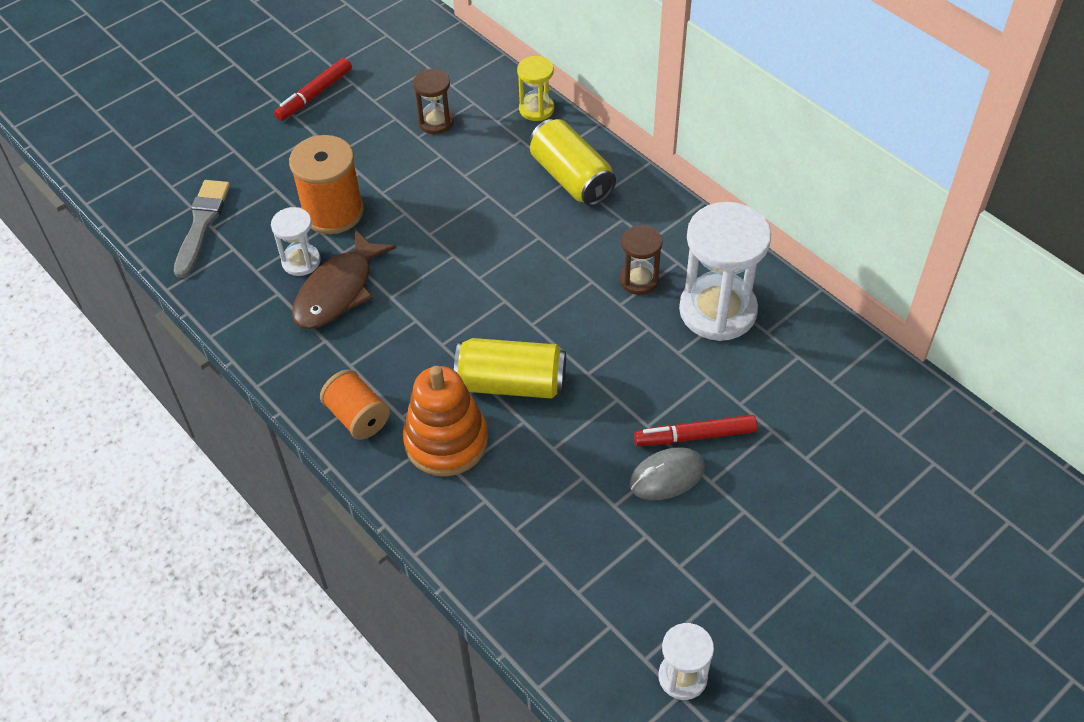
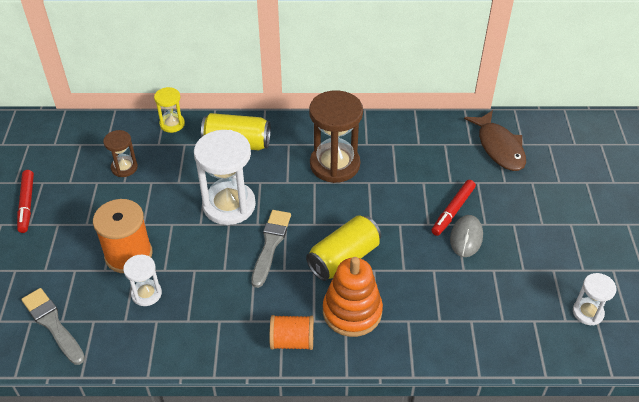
camera: 50 degrees left, 5 degrees down
brown fish [292,229,396,329] -> brown fish moved to [464,110,526,171]
brown hourglass [620,225,663,295] -> brown hourglass [309,90,363,183], size x1.92
white hourglass [679,202,771,341] -> white hourglass moved to [194,130,256,225]
none -> grey brush [251,210,291,288]

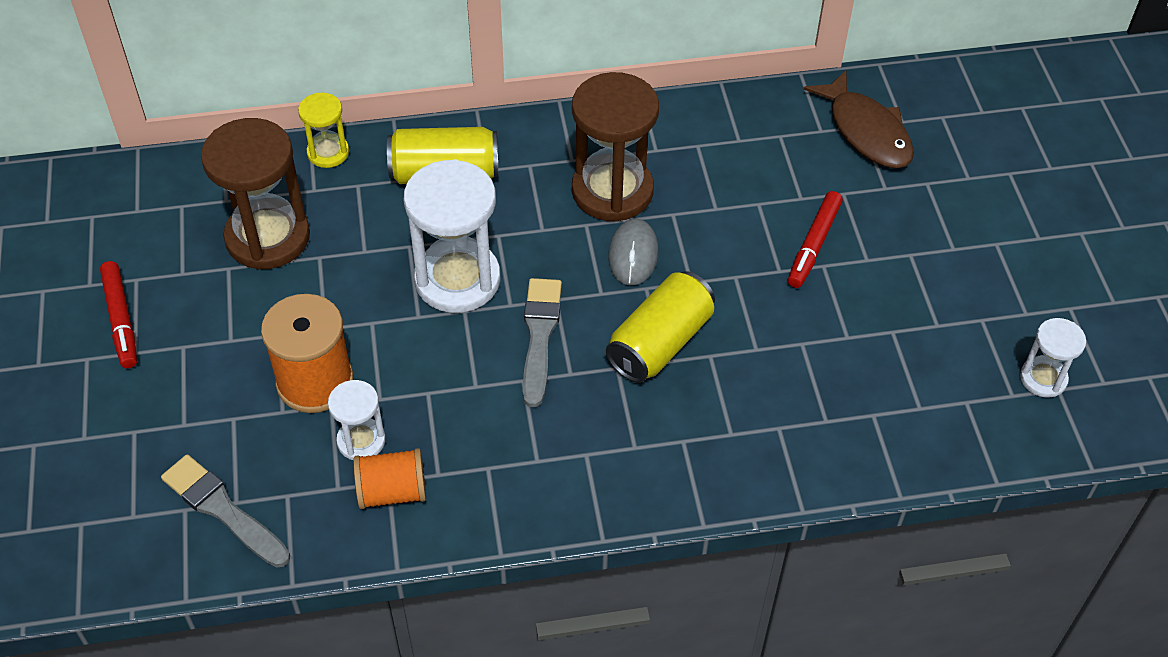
camera: 10 degrees left, 5 degrees up
brown hourglass [103,130,138,177] -> brown hourglass [201,118,310,270], size x1.92
orange spool [269,315,314,350] -> orange spool moved to [353,448,426,509]
orange stacking toy [323,257,383,337] -> none
grey mouse [450,215,483,257] -> grey mouse moved to [608,219,658,285]

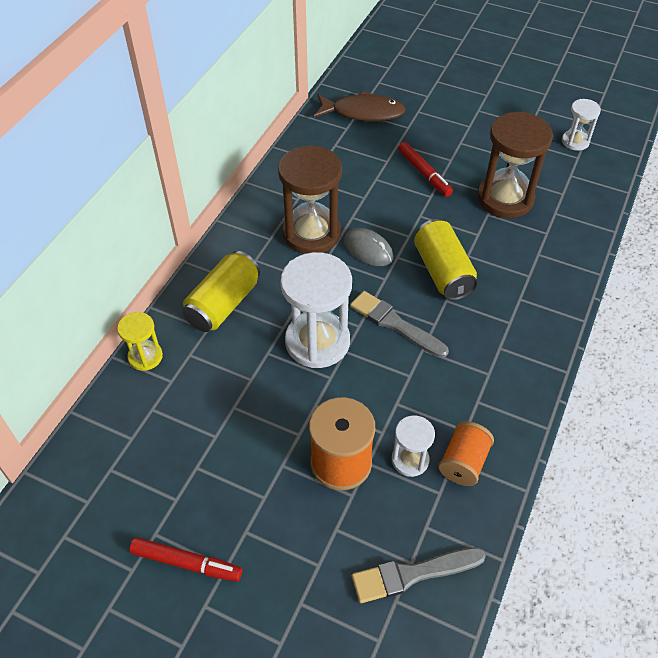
camera: 55 degrees left, 0 degrees up
brown hourglass [201,118,310,270] -> brown hourglass moved to [477,112,553,218]

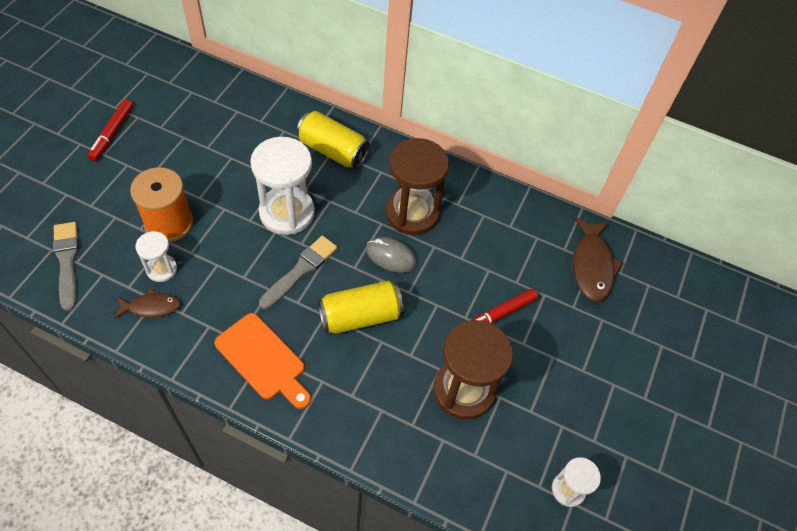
camera: 85 degrees right, 5 degrees up
yellow hourglass [117,312,163,371] -> none
grey mouse [344,228,393,266] -> grey mouse turned 75 degrees clockwise [366,237,417,273]
orange spool [438,421,494,486] -> brown fish [115,289,181,318]
none -> orange cutting board [214,313,311,409]

